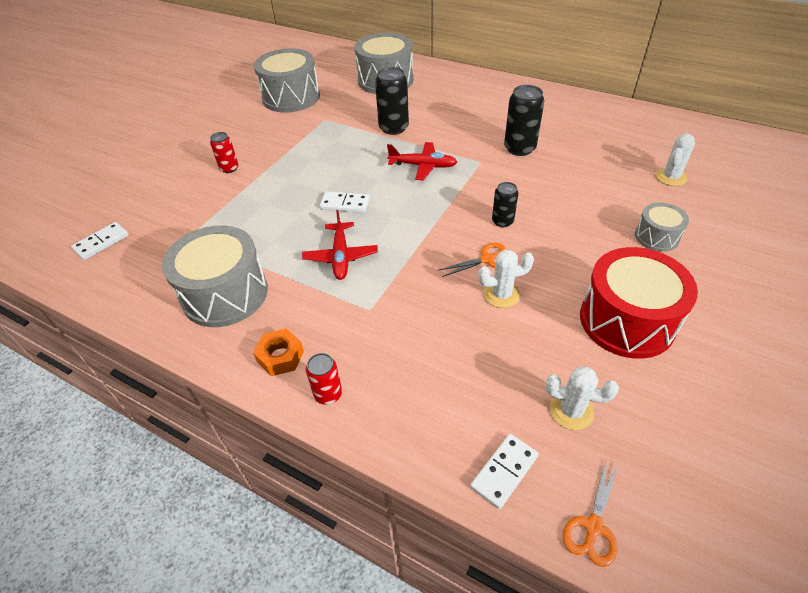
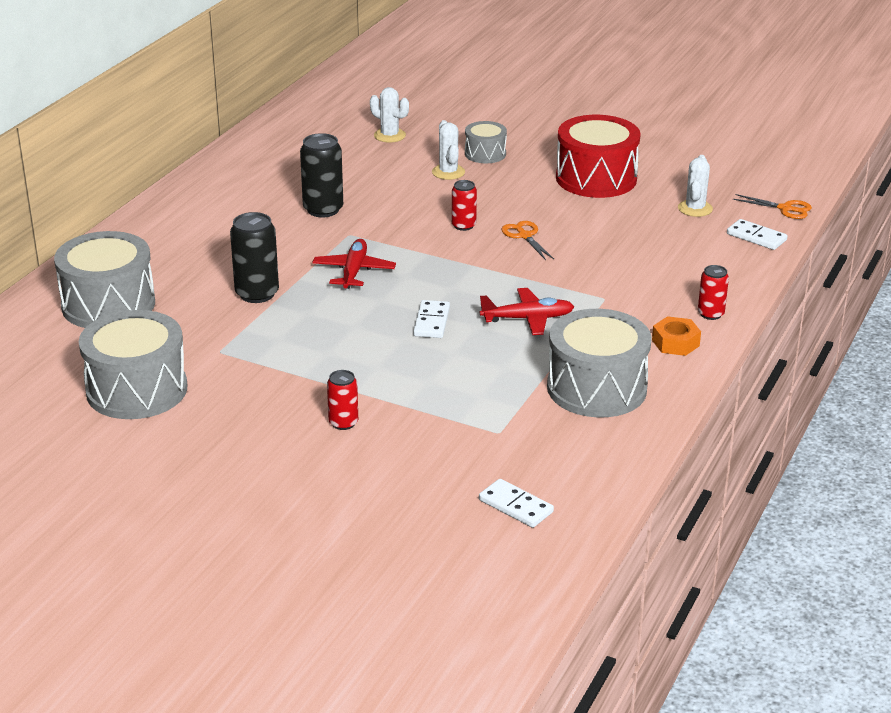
camera: 95 degrees left, 15 degrees down
white cactus [478,250,534,308] -> white cactus moved to [432,120,465,180]
black can [492,182,518,227] -> red can [452,180,477,231]

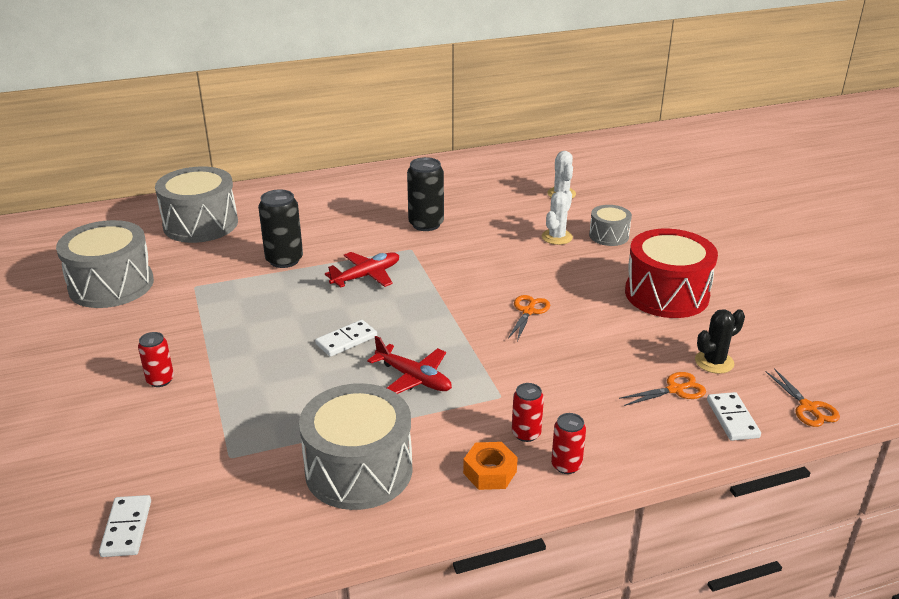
camera: 45 degrees right, 0 degrees up
red can [452,180,477,231] -> red can moved to [512,383,544,442]
white cactus [678,155,713,217] -> black cactus [695,309,745,374]
none -> orange scissors [619,372,706,406]

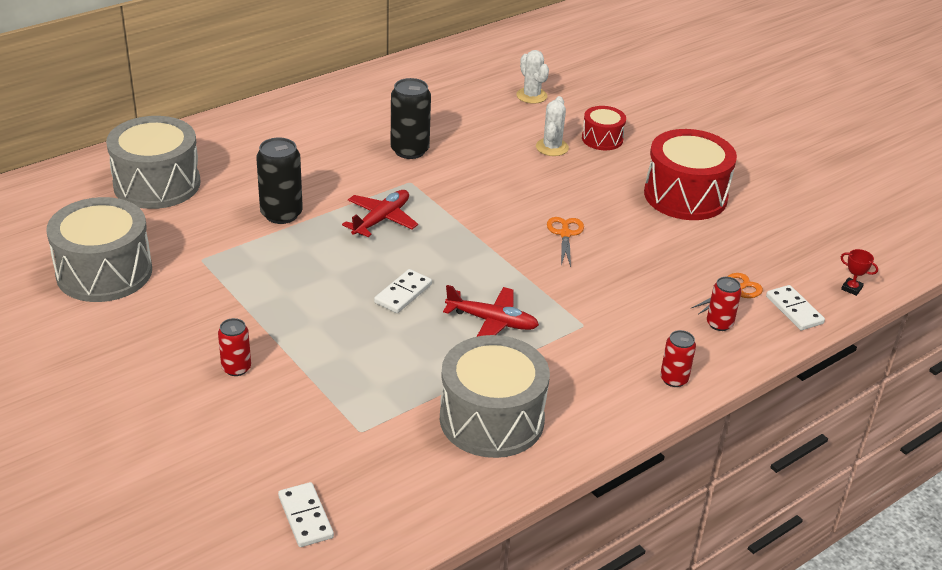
camera: 20 degrees left, 5 degrees up
orange nut [463,442,518,490] -> none
red can [512,383,544,442] -> red can moved to [707,277,742,331]
grey drum [589,205,632,246] -> red drum [582,106,626,150]
black cactus [695,309,745,374] -> none
orange scissors [765,368,840,427] -> red trophy [841,249,878,296]

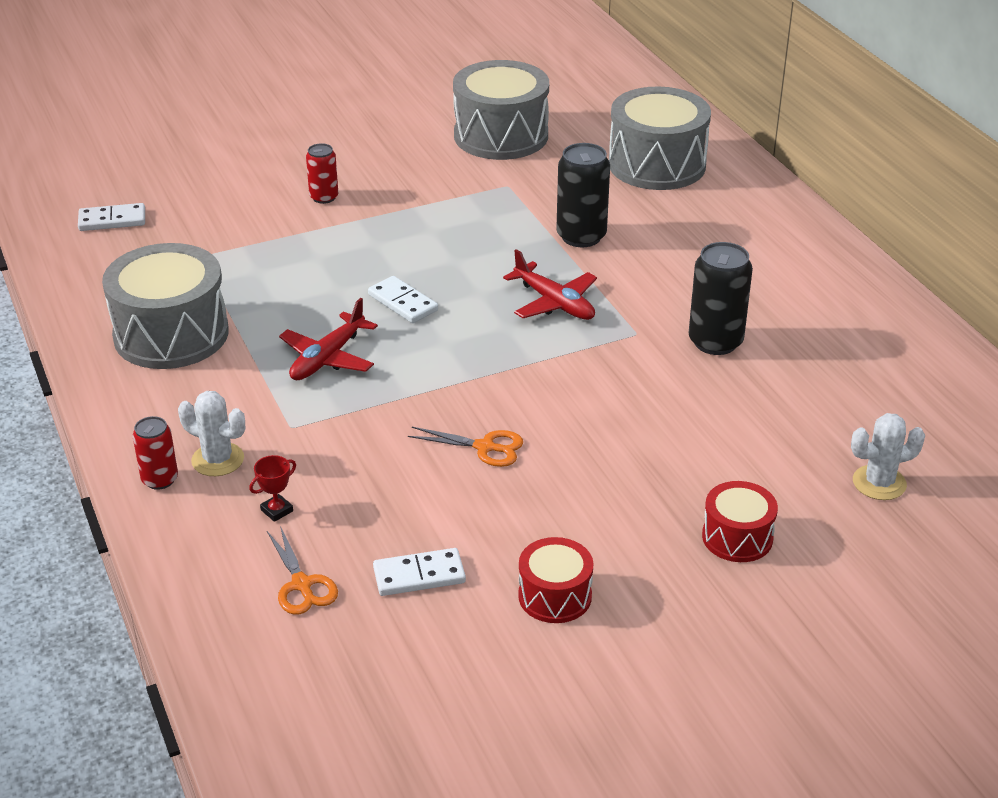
camera: 105 degrees right, 0 degrees up
white cactus [536,96,569,156] -> white cactus moved to [178,391,245,476]
red drum [644,129,737,220] -> red drum [518,537,593,623], size x0.53
red can [707,277,742,331] -> none
white domino [766,285,825,330] -> white domino moved to [373,548,466,596]
red trophy [841,249,878,296] -> red trophy moved to [249,455,296,522]

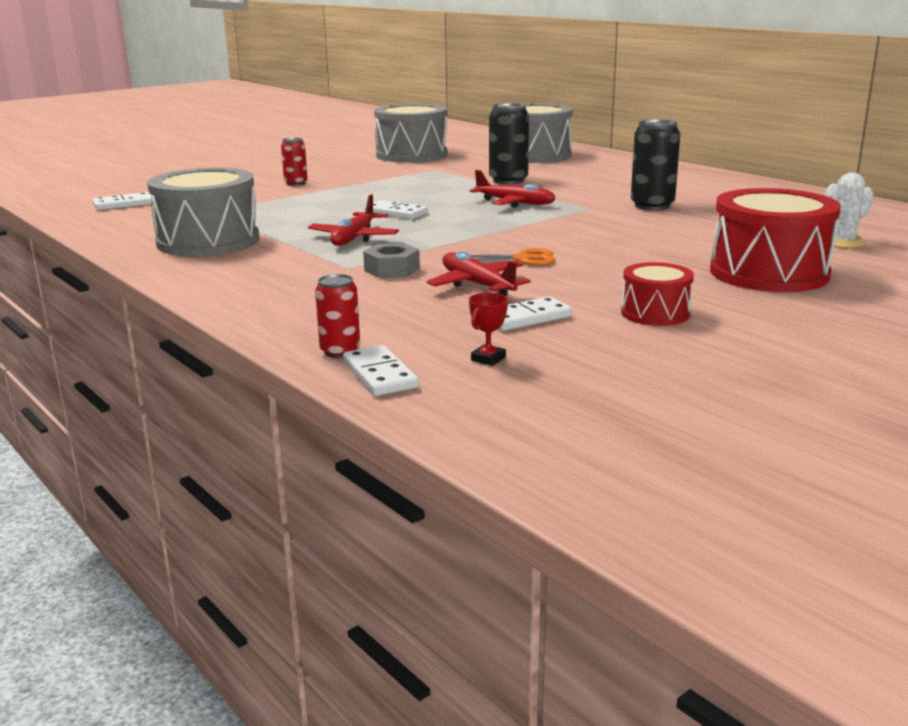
camera: 15 degrees left, 15 degrees down
red can [133,416,178,490] -> red can moved to [315,274,360,358]
white cactus [178,391,245,476] -> none
red trophy [249,455,296,522] -> red trophy moved to [469,293,508,366]
orange scissors [267,526,338,615] -> none
red drum [702,481,778,562] -> red drum [710,188,841,292], size x1.89
none -> white domino [343,345,419,396]
none -> grey nut [363,243,420,278]
none -> red plane [427,251,531,296]

